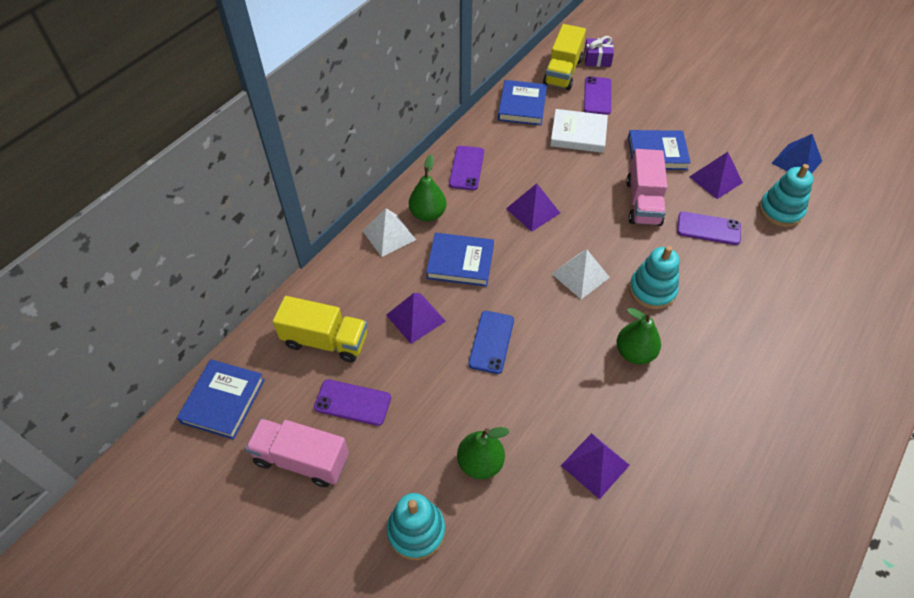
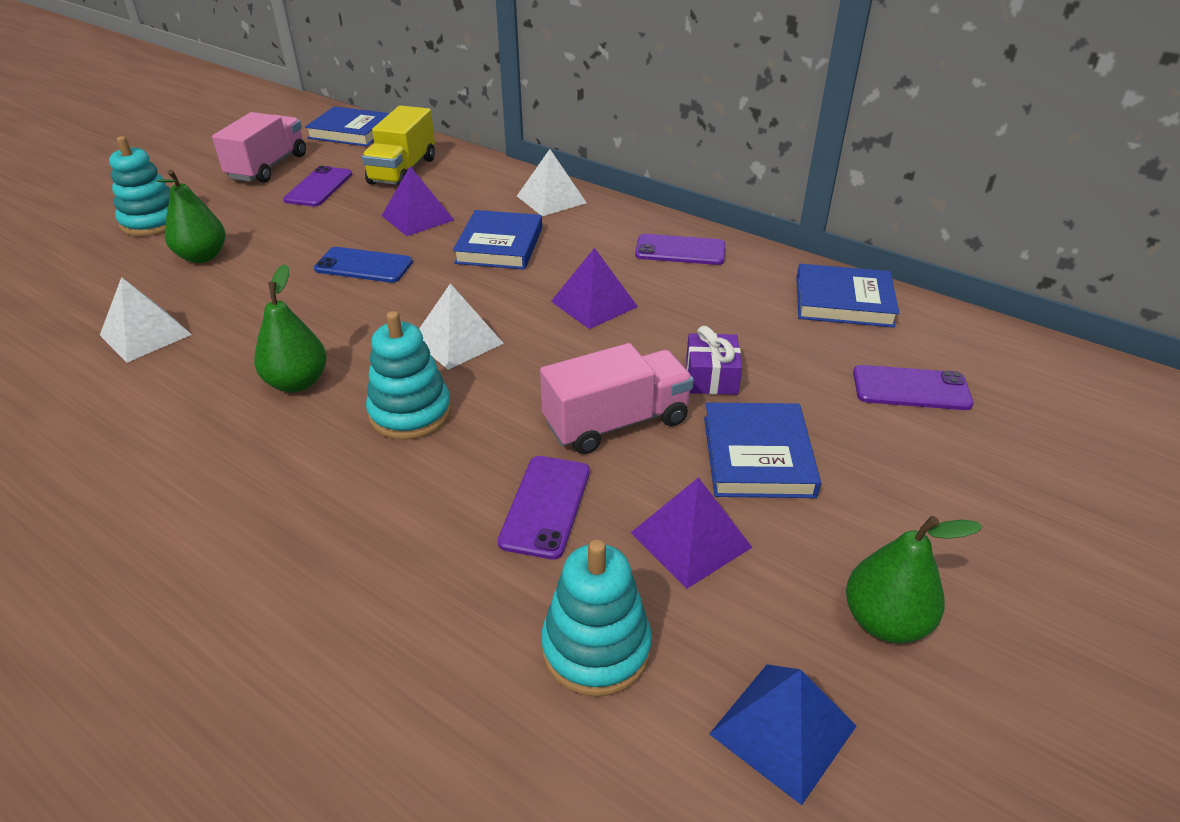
camera: 90 degrees right, 15 degrees down
green pear [409,155,446,222] -> green pear moved to [846,516,982,643]
yellow truck [543,24,586,90] -> none
white book [550,109,608,153] -> none
purple pyramid [561,433,630,499] -> white pyramid [100,277,192,363]
purple gift [584,36,614,67] -> purple gift moved to [686,326,742,395]
pink truck [626,149,667,226] -> pink truck turned 150 degrees clockwise [540,343,694,454]

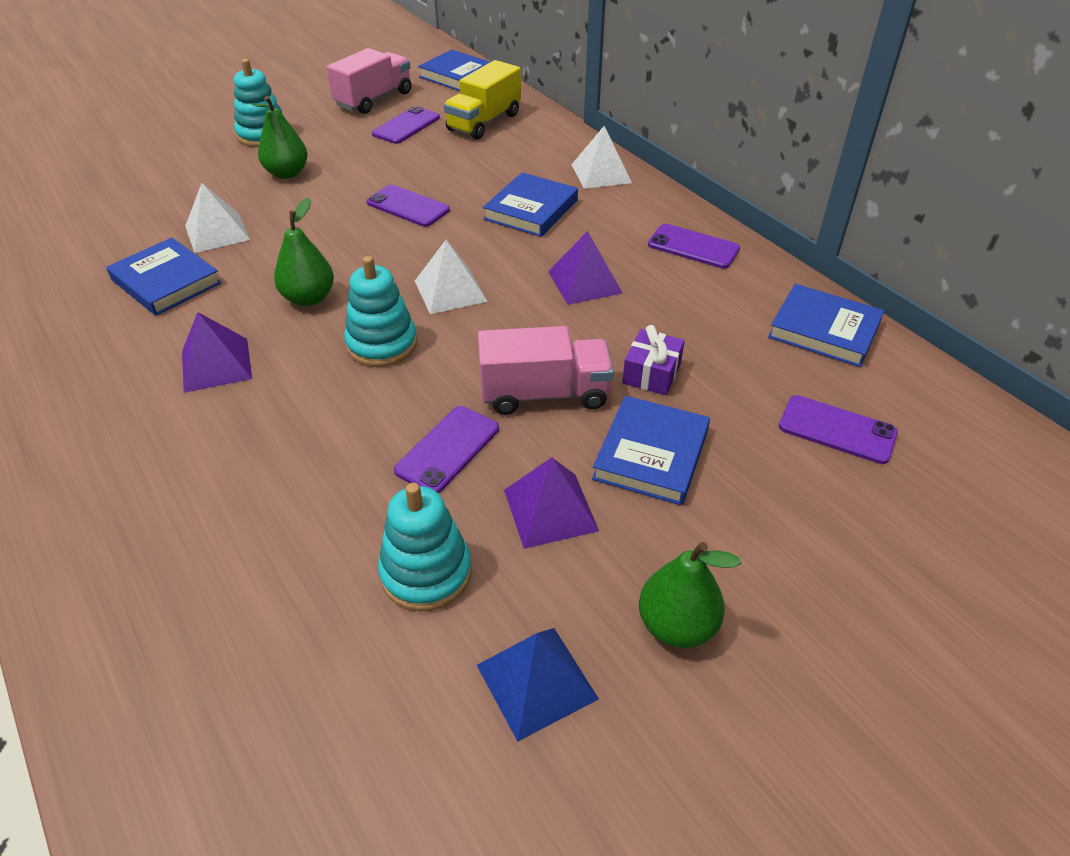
camera: 20 degrees right, 5 degrees up
blue phone [314,247,413,283] -> purple phone [367,185,450,227]
purple pyramid [381,166,454,236] -> purple pyramid moved to [182,312,252,393]
none -> blue book [106,238,221,316]

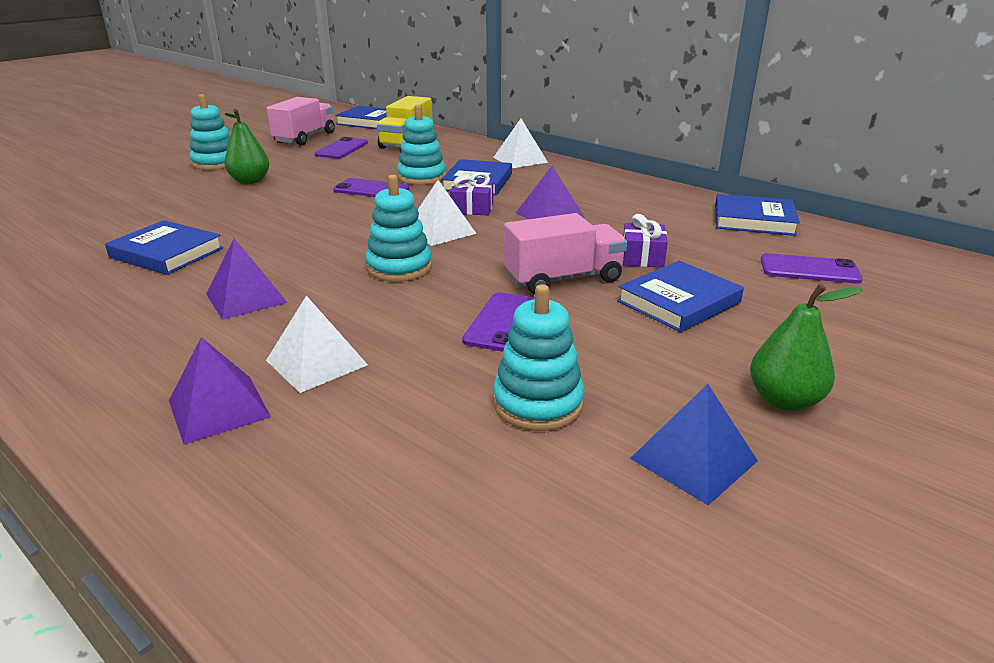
camera: 15 degrees left, 15 degrees down
white pyramid [185,183,250,253] -> white pyramid moved to [266,296,368,393]
green pear [274,198,334,306] -> none
purple pyramid [504,457,599,549] -> purple pyramid moved to [169,337,271,445]
blue book [592,396,710,505] -> blue book turned 45 degrees clockwise [617,261,744,332]
purple phone [648,224,740,269] -> none
none -> turquoise stacking toy [397,105,446,185]
none -> purple gift [450,172,493,215]

